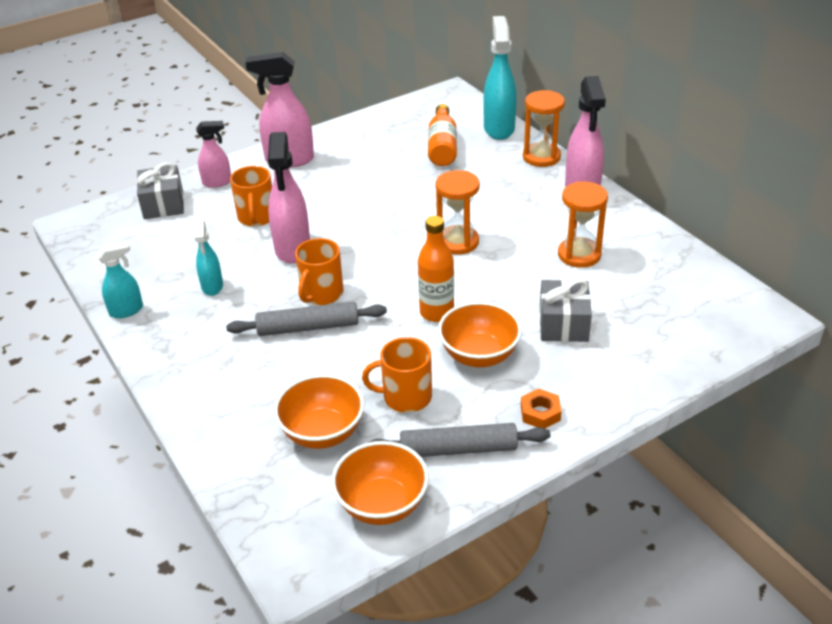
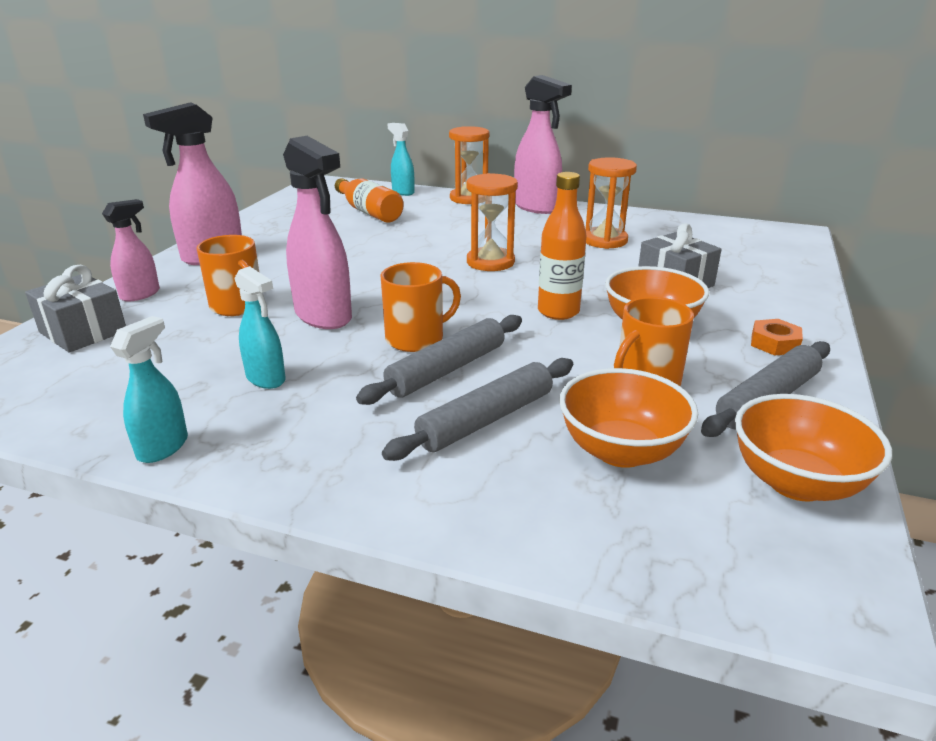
camera: 40 degrees left, 10 degrees down
orange mug [295,238,344,305] -> orange mug turned 105 degrees counterclockwise [380,262,461,352]
turquoise spray bottle [483,16,517,140] -> turquoise spray bottle [388,123,415,196], size x0.58
none -> grey rolling pin [382,358,573,461]

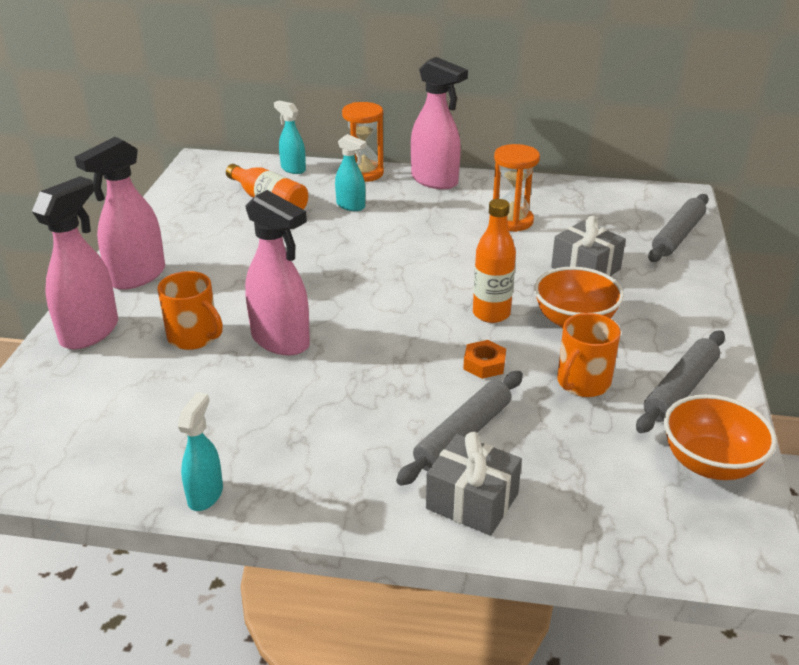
camera: 10 degrees left, 5 degrees up
grey gift [25,264,126,352] -> grey gift moved to [426,432,522,536]
pink spray bottle [102,199,160,302] -> pink spray bottle [32,176,118,349], size x1.73
turquoise spray bottle [235,266,286,389] -> turquoise spray bottle moved to [335,134,367,211]
grey rolling pin [356,315,522,405] -> grey rolling pin moved to [648,194,709,262]
orange mug [380,262,461,352] -> none
orange hourglass [467,173,518,271] -> none
orange bowl [559,368,698,468] -> none
orange nut [751,319,803,356] -> orange nut moved to [463,340,506,379]

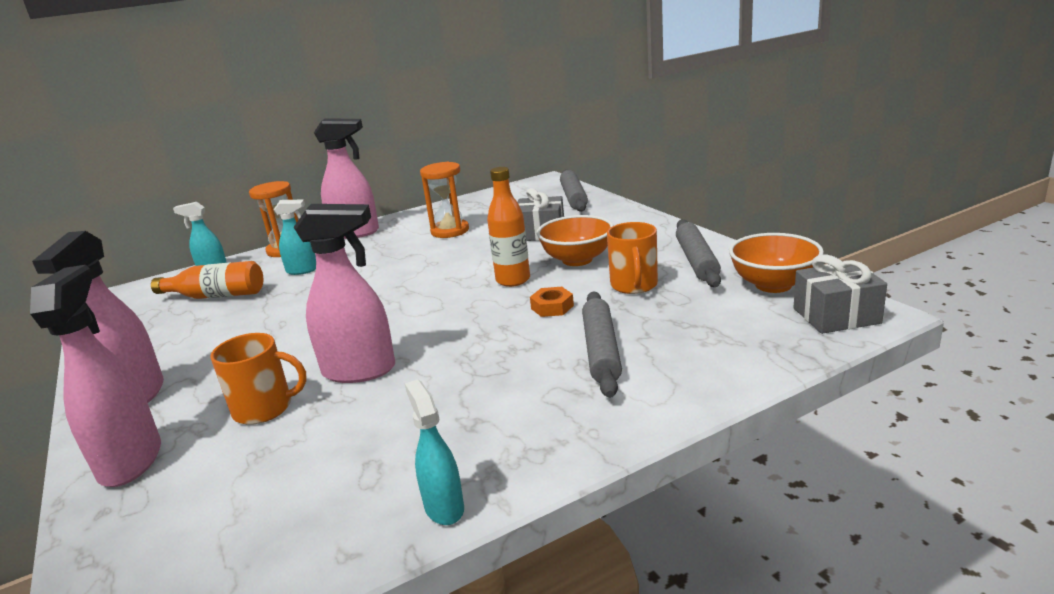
camera: 35 degrees left, 10 degrees down
grey gift [426,432,522,536] -> grey gift moved to [794,255,887,334]

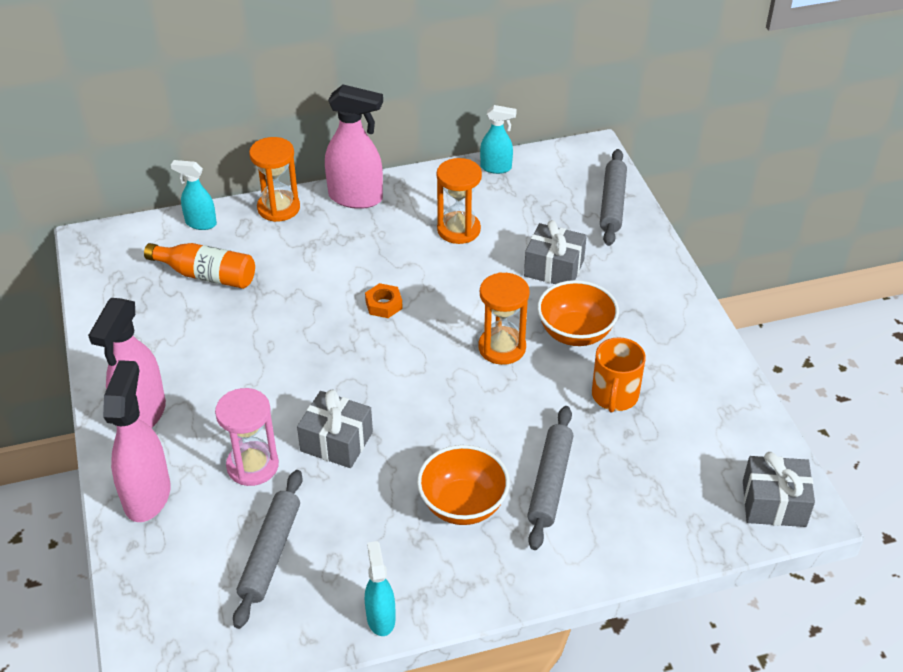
camera: 10 degrees right, 20 degrees up
orange mug [211,333,307,425] -> pink hourglass [215,388,279,486]
turquoise spray bottle [274,200,316,275] -> turquoise spray bottle moved to [480,105,517,174]
pink spray bottle [294,204,395,383] -> grey gift [297,389,373,468]
orange bottle [487,167,530,287] -> orange hourglass [478,272,530,365]
orange nut [530,287,574,317] -> orange nut moved to [365,283,403,318]
grey rolling pin [676,219,721,287] -> grey rolling pin moved to [233,470,303,629]
orange bowl [729,233,824,293] -> orange bowl moved to [417,445,510,525]

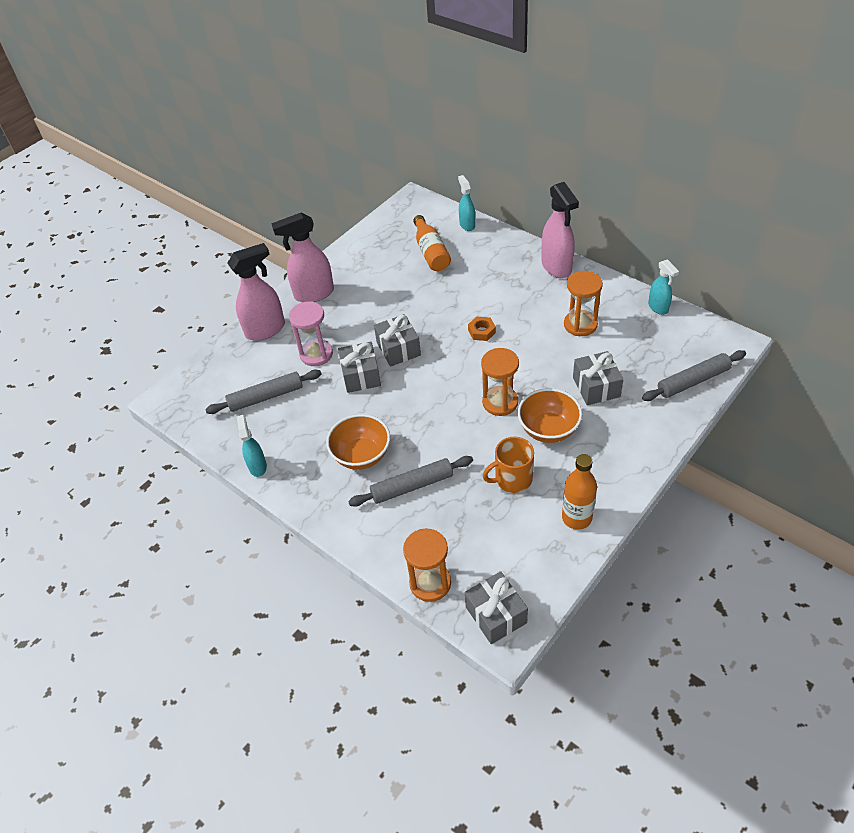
camera: 60 degrees right, 5 degrees up
orange hourglass [249,137,300,222] -> orange hourglass moved to [403,528,451,602]
turquoise spray bottle [365,541,395,636] -> turquoise spray bottle turned 60 degrees counterclockwise [237,415,267,477]
none -> grey gift [374,314,421,367]
none -> orange bottle [562,454,597,530]

